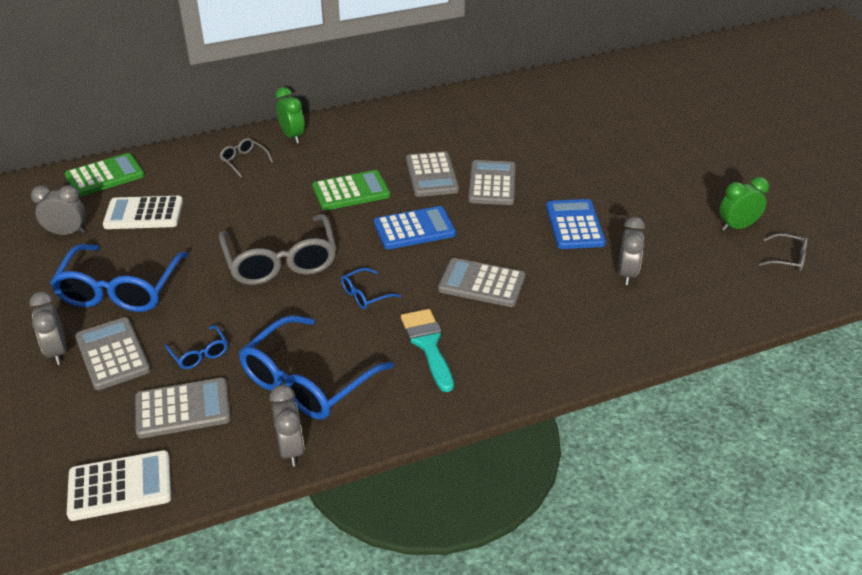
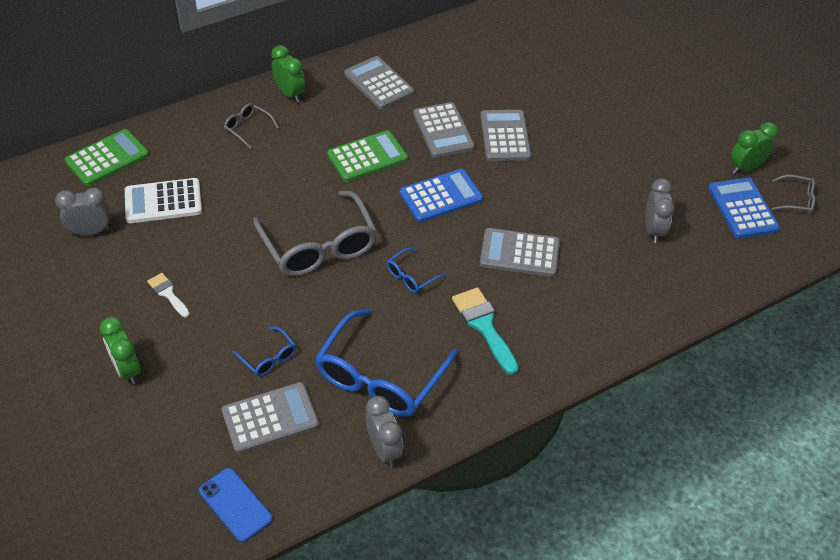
camera: 10 degrees left, 10 degrees up
grey clock [29,292,67,365] -> green clock [100,317,141,384]
blue glasses [50,244,189,312] -> white brush [147,273,190,317]
white calculator [67,450,171,521] -> blue phone [199,468,273,542]
grey calculator [75,317,151,390] -> grey calculator moved to [344,56,414,109]
blue calculator [546,199,606,249] -> blue calculator moved to [708,178,780,239]

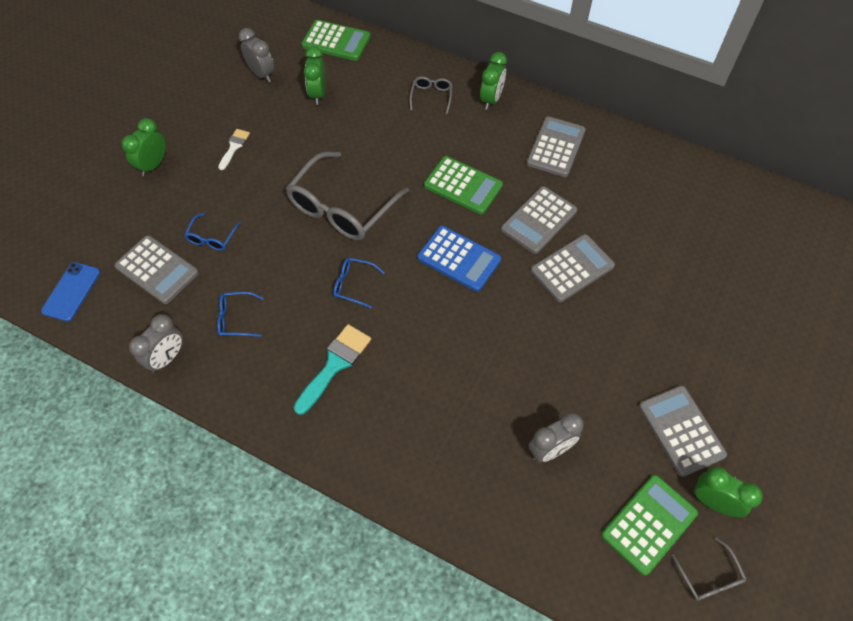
camera: 60 degrees right, 10 degrees up
white calculator [125,178,202,223] -> green clock [304,46,326,105]
blue glasses [315,309,458,417] -> blue glasses [217,292,264,337], size x0.45
grey calculator [480,228,560,277] -> grey calculator moved to [639,385,727,477]
blue calculator [708,178,780,239] -> green calculator [601,475,698,576]

